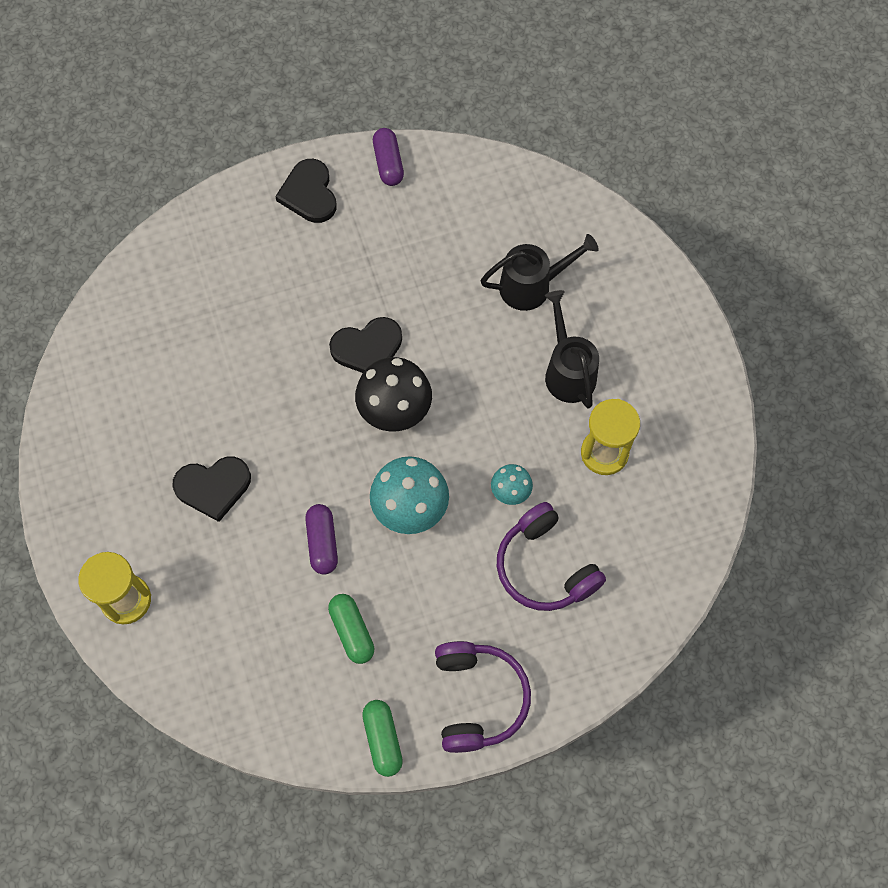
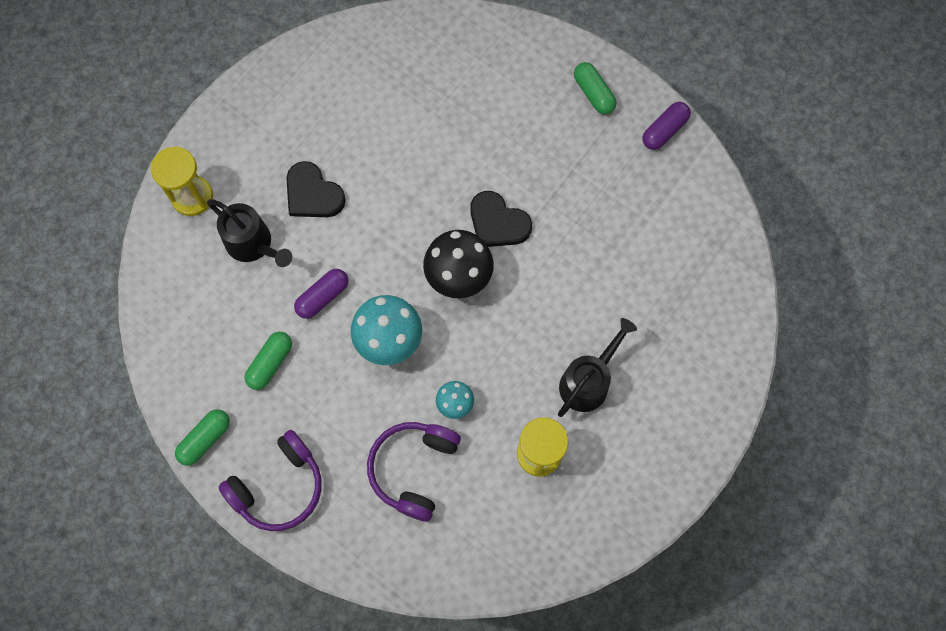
camera: 55 degrees right, 5 degrees up
black heart [275,159,337,223] -> green capsule [574,62,617,115]
black watering can [480,234,598,311] -> black watering can moved to [207,199,292,267]

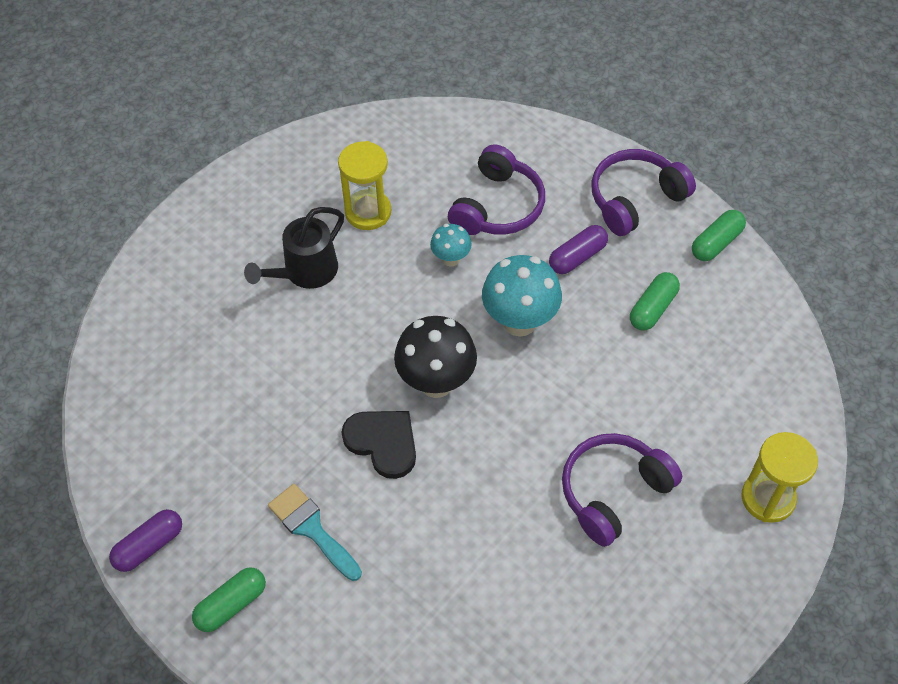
camera: 175 degrees left, 15 degrees down
black watering can [207,199,292,267] -> none
black heart [287,161,346,217] -> purple headphones [562,433,682,547]
purple capsule [294,269,348,319] -> purple capsule moved to [549,225,608,274]
green capsule [574,62,617,115] -> green capsule turned 75 degrees clockwise [192,567,266,632]
none -> turquoise brush [268,484,362,581]

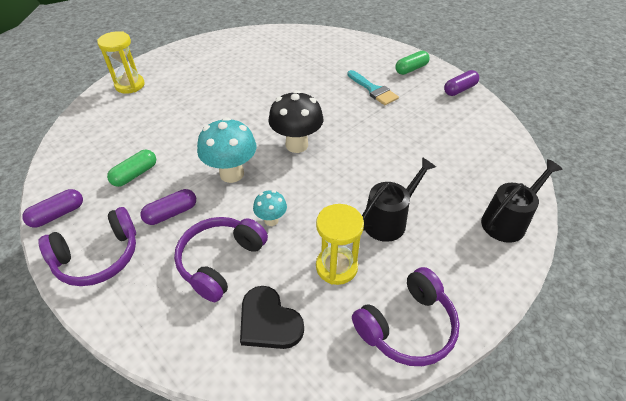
camera: 175 degrees left, 10 degrees down
black heart [341,411,416,479] -> black heart moved to [240,286,304,349]
purple headphones [562,433,682,547] -> purple headphones moved to [352,267,460,366]
green capsule [692,210,746,261] -> purple capsule [22,189,83,228]
none -> black watering can [481,159,562,243]

